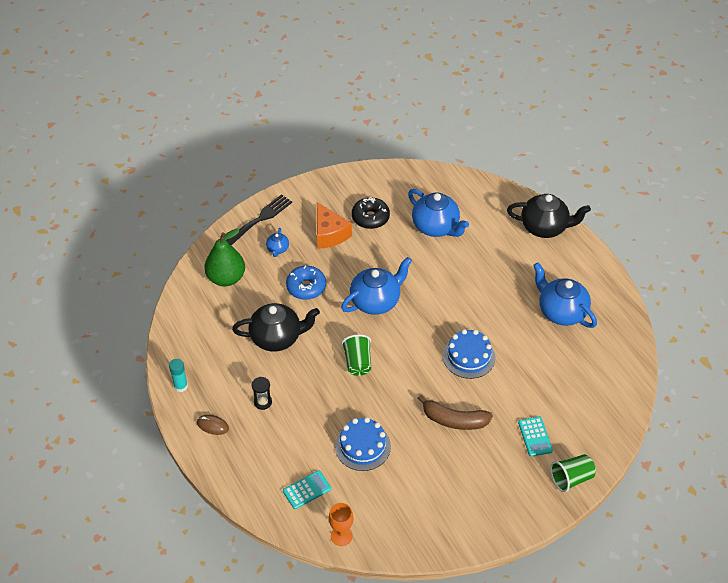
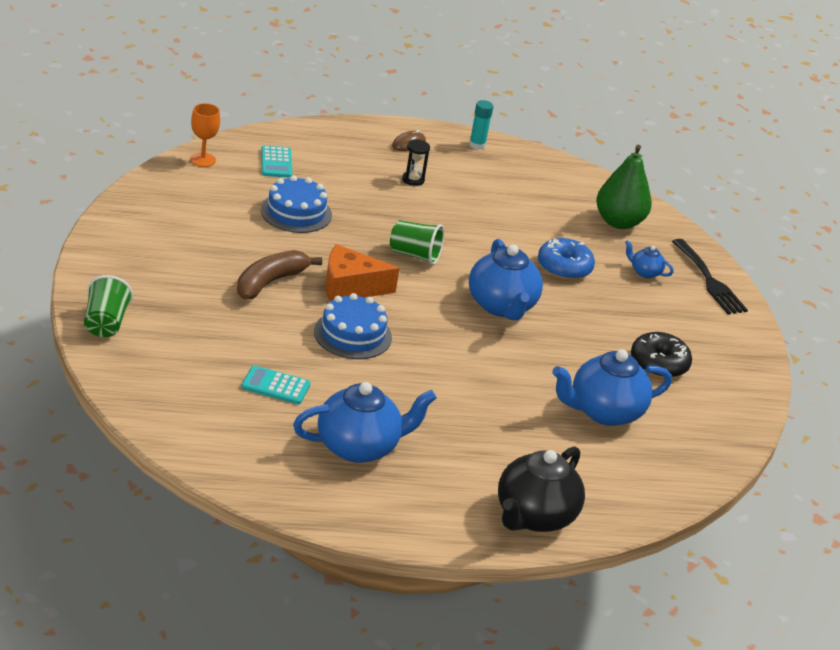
camera: 110 degrees right, 15 degrees down
black teapot [232,303,320,352] -> none
orange cheese [317,202,352,249] -> orange cheese moved to [325,244,400,302]
turquoise calculator [518,416,553,457] -> turquoise calculator moved to [241,365,311,404]

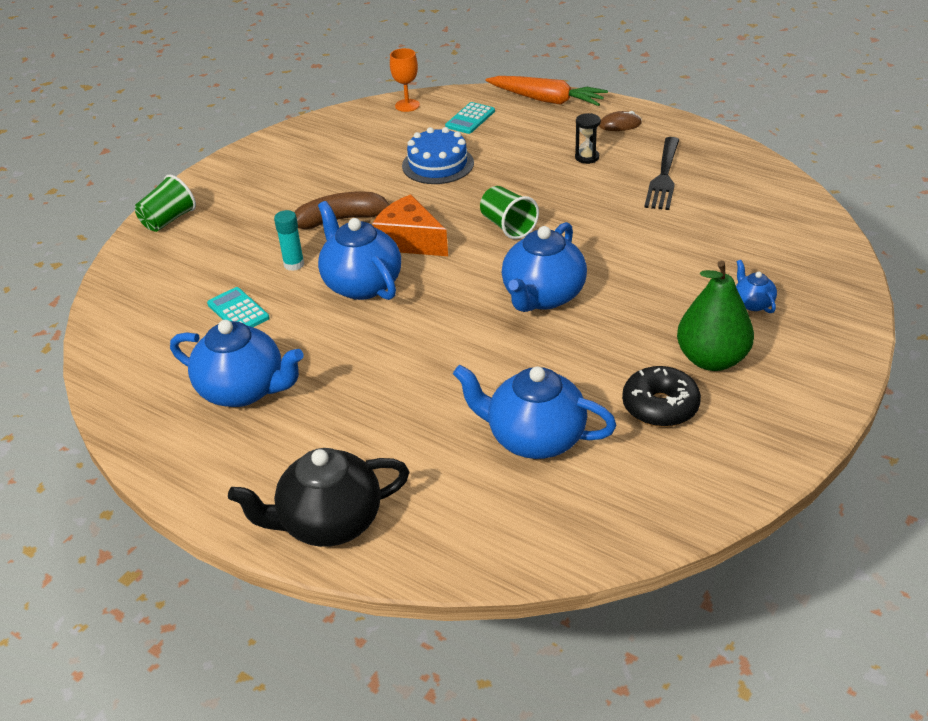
camera: 45 degrees right, 5 degrees up
blue cake [314,293,392,359] -> blue teapot [318,201,401,300]
turquoise glue stick [469,100,493,150] -> turquoise glue stick moved to [274,210,304,271]
blue donut [538,238,595,280] -> none
green pear [596,145,652,229] -> green pear moved to [677,261,754,371]
black fork [672,239,748,314] -> black fork moved to [644,137,679,210]
none -> orange carrot [486,76,608,106]

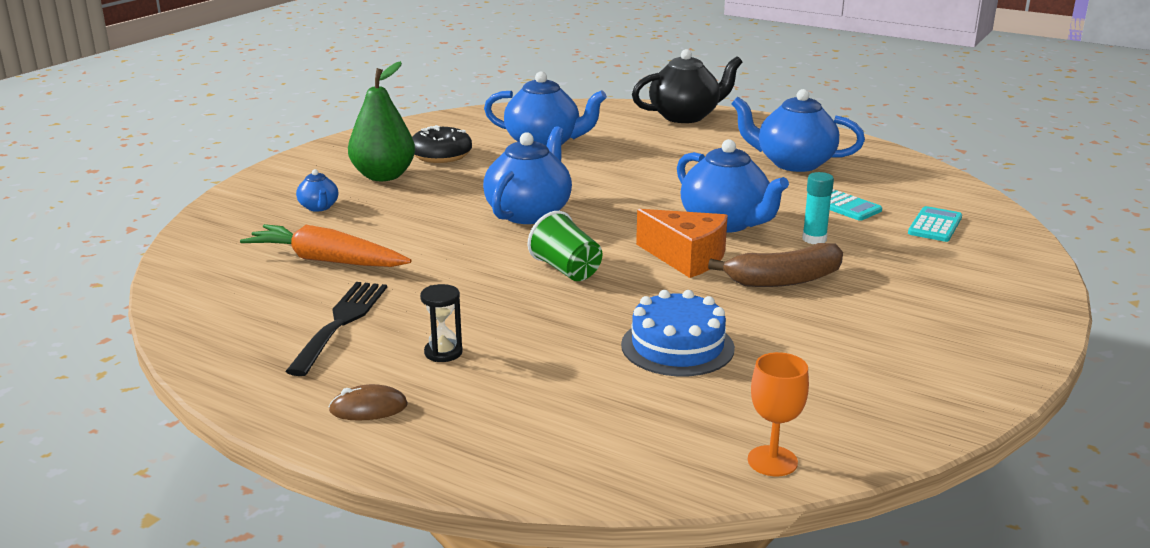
camera: 175 degrees right, 15 degrees down
green cup [135,174,196,232] -> none
turquoise calculator [445,102,495,134] -> turquoise calculator moved to [908,206,962,242]
orange carrot [486,76,608,106] -> orange carrot moved to [240,224,412,267]

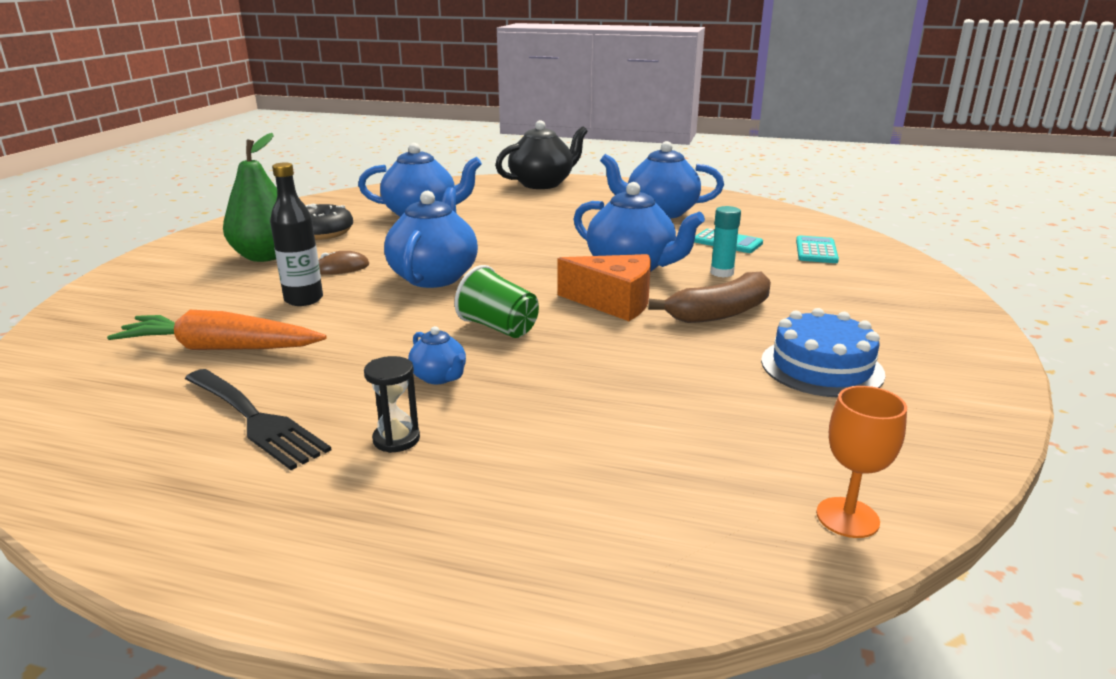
camera: 15 degrees left, 0 degrees up
black fork [285,282,387,376] -> black fork turned 135 degrees clockwise [185,369,331,470]
blue teapot [296,169,338,212] -> blue teapot moved to [408,326,466,384]
brown mouse [329,384,408,421] -> brown mouse moved to [318,251,369,275]
blue cake [621,290,735,376] -> blue cake moved to [761,308,885,398]
none -> black bottle [270,163,323,306]

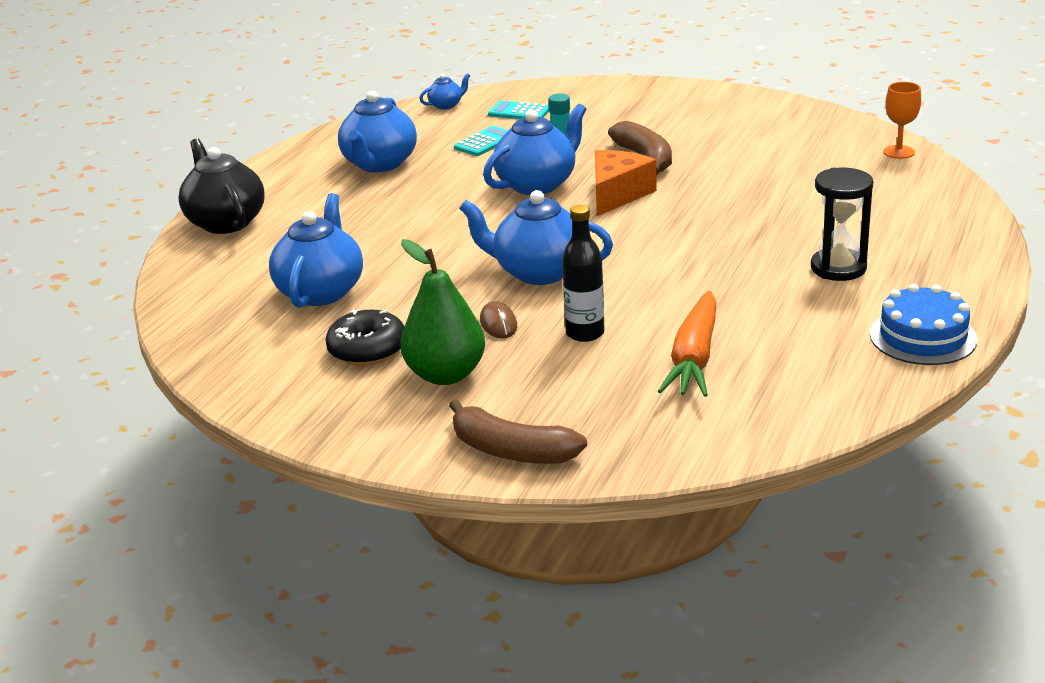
camera: 80 degrees left, 5 degrees up
black fork [185,369,331,470] -> none
black hourglass [364,356,420,453] -> black hourglass [811,168,873,281], size x1.73
blue teapot [408,326,466,384] -> blue teapot moved to [420,73,470,110]
green cup [455,265,539,338] -> none
blue cake [761,308,885,398] -> blue cake moved to [870,284,977,365]
none -> brown banana [449,399,587,464]

